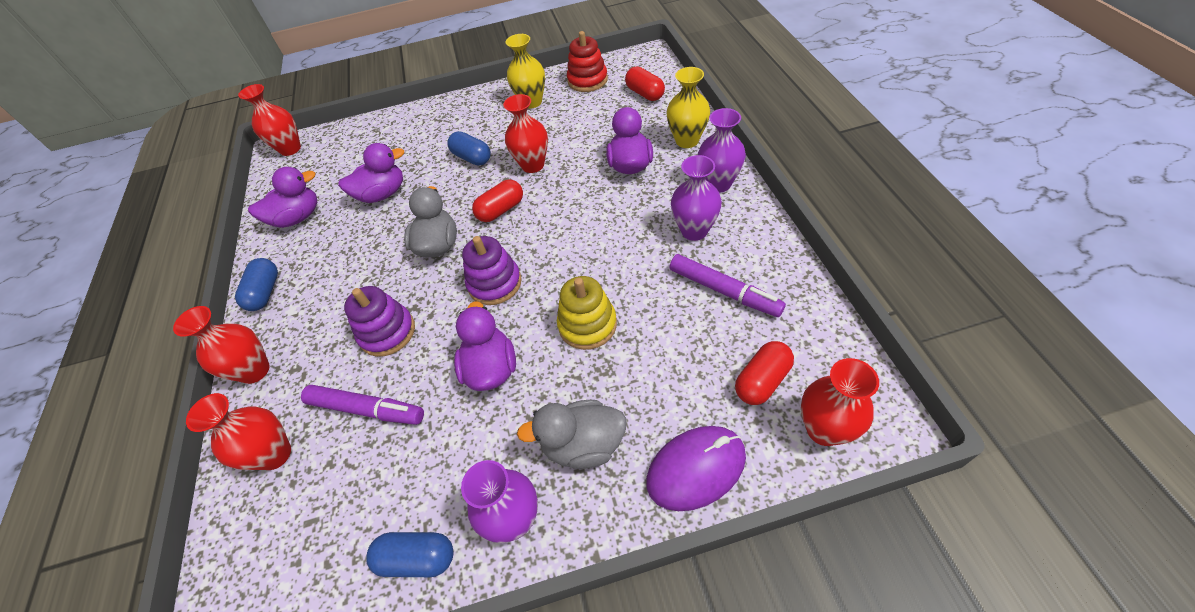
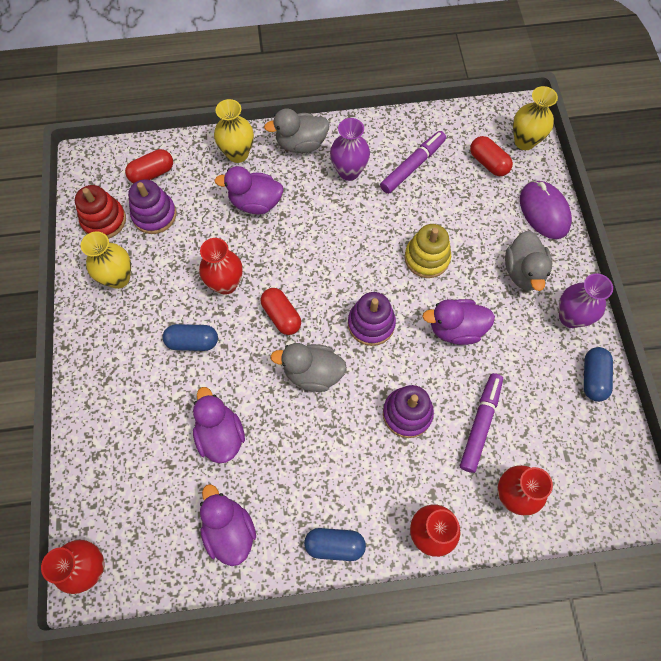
camera: 90 degrees left, 15 degrees up
blue capsule [447,131,491,166] -> blue capsule turned 45 degrees clockwise [163,324,218,351]
purple vase [698,108,746,193] -> grey duck [264,109,329,153]
red vase [801,358,879,446] -> yellow vase [513,86,558,150]
none -> purple stacking toy [128,179,176,234]

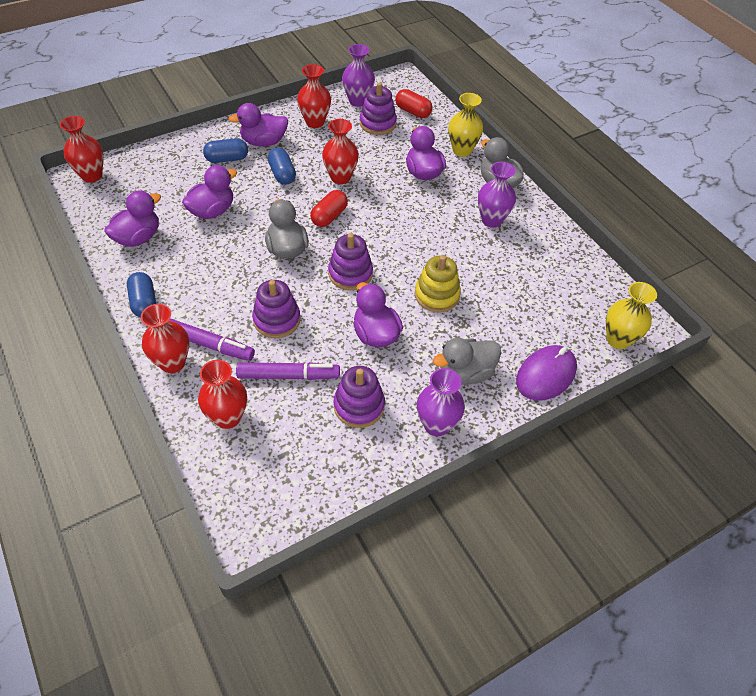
camera: 65 degrees right, 15 degrees down
red stacking toy [75,185,126,239] -> purple vase [342,44,375,107]
yellow vase [81,232,131,289] -> red vase [297,64,331,128]
purple marker [380,131,446,194] -> purple marker moved to [169,318,255,361]
red capsule [470,136,513,176] -> none
blue capsule [584,347,613,402] -> blue capsule moved to [203,138,248,163]
none -> purple duck [228,103,288,146]
none -> purple stacking toy [334,366,385,428]

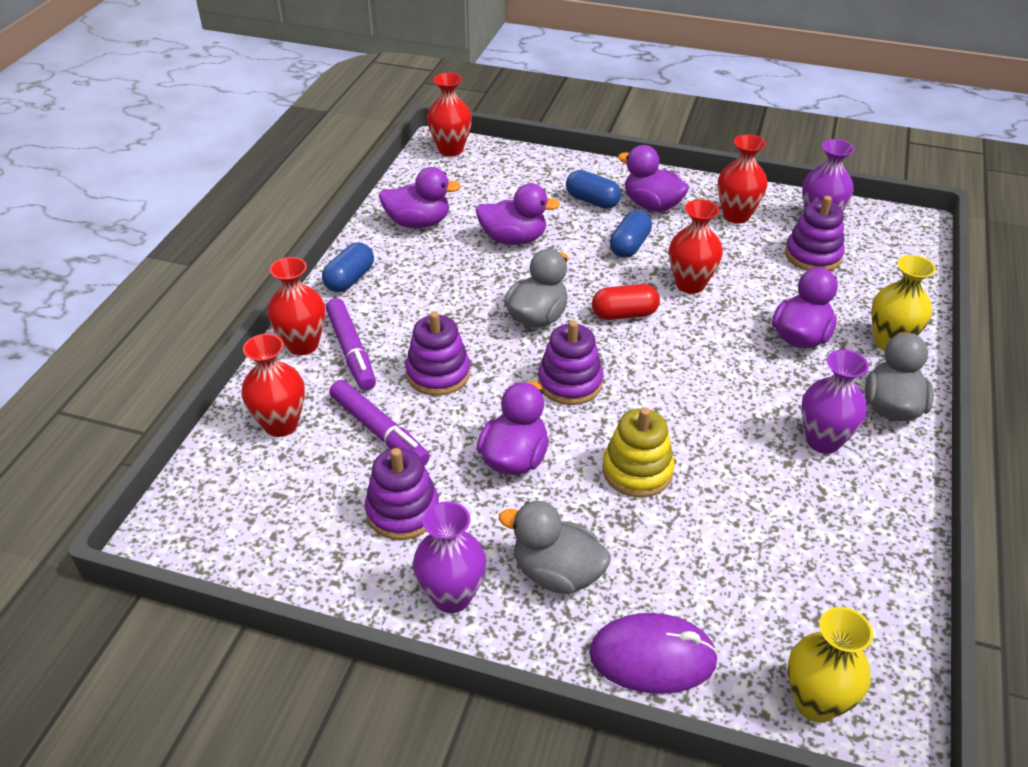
camera: 50 degrees right, 10 degrees down
red capsule [395,89,433,118] -> none

